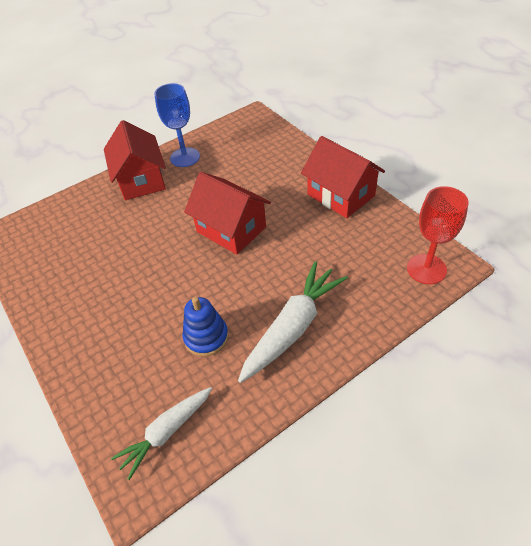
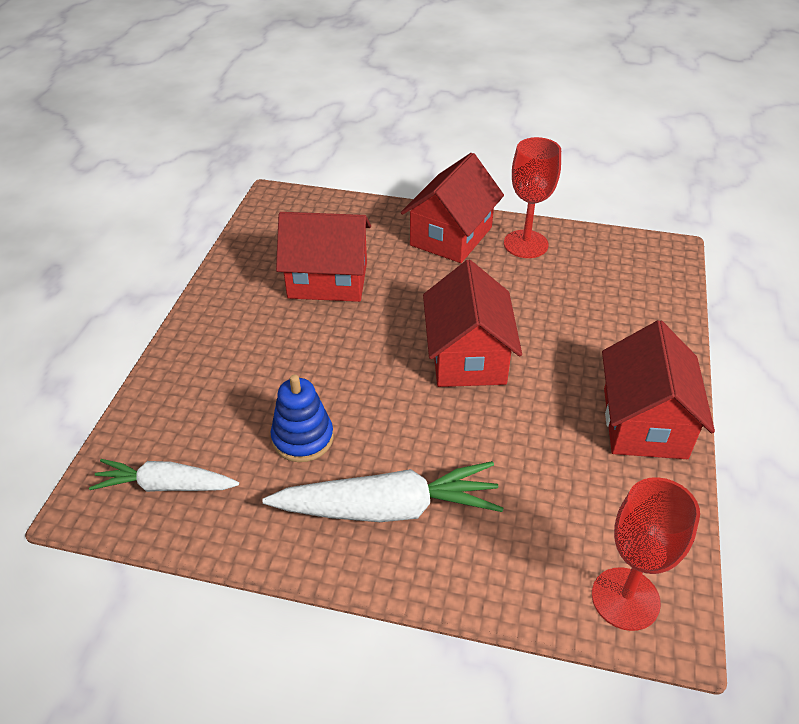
camera: 45 degrees right, 5 degrees down
blue goblet [154,83,200,167] -> red goblet [504,137,561,258]
none -> red house [276,212,371,302]

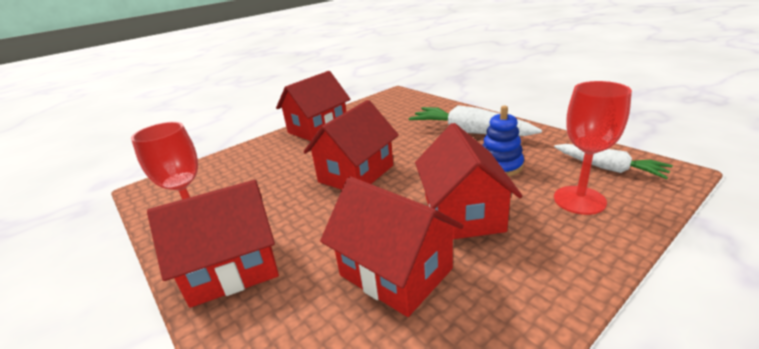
camera: 140 degrees left, 15 degrees down
red goblet [592,477,700,631] -> red goblet moved to [554,81,632,215]
none -> red house [415,123,522,239]

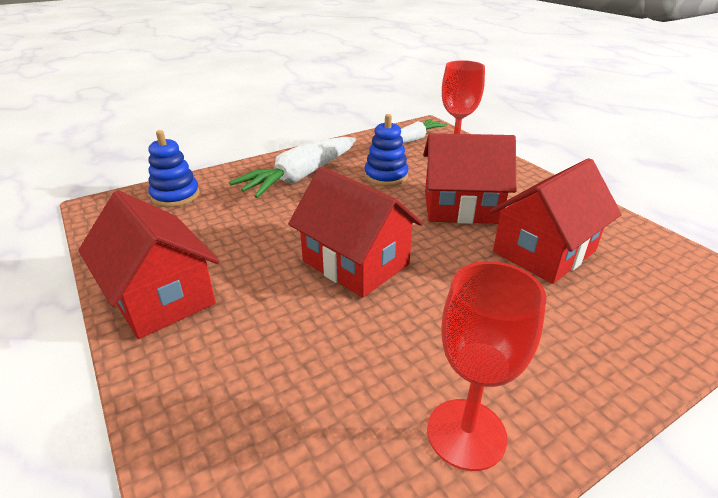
camera: 85 degrees left, 5 degrees up
red house [147,180,279,308] -> none
none -> blue stacking toy [148,130,200,207]

